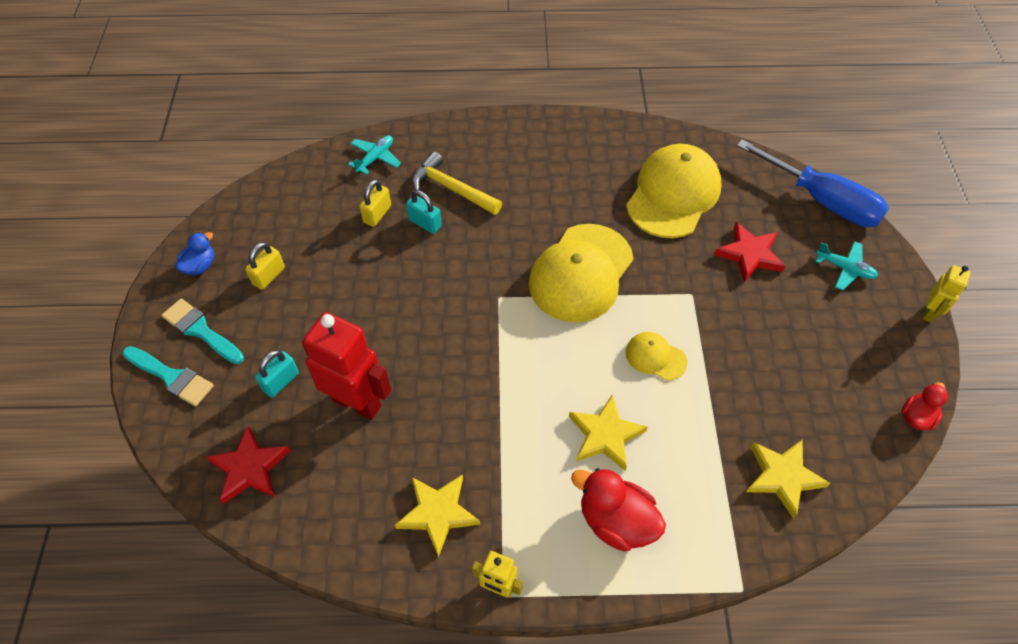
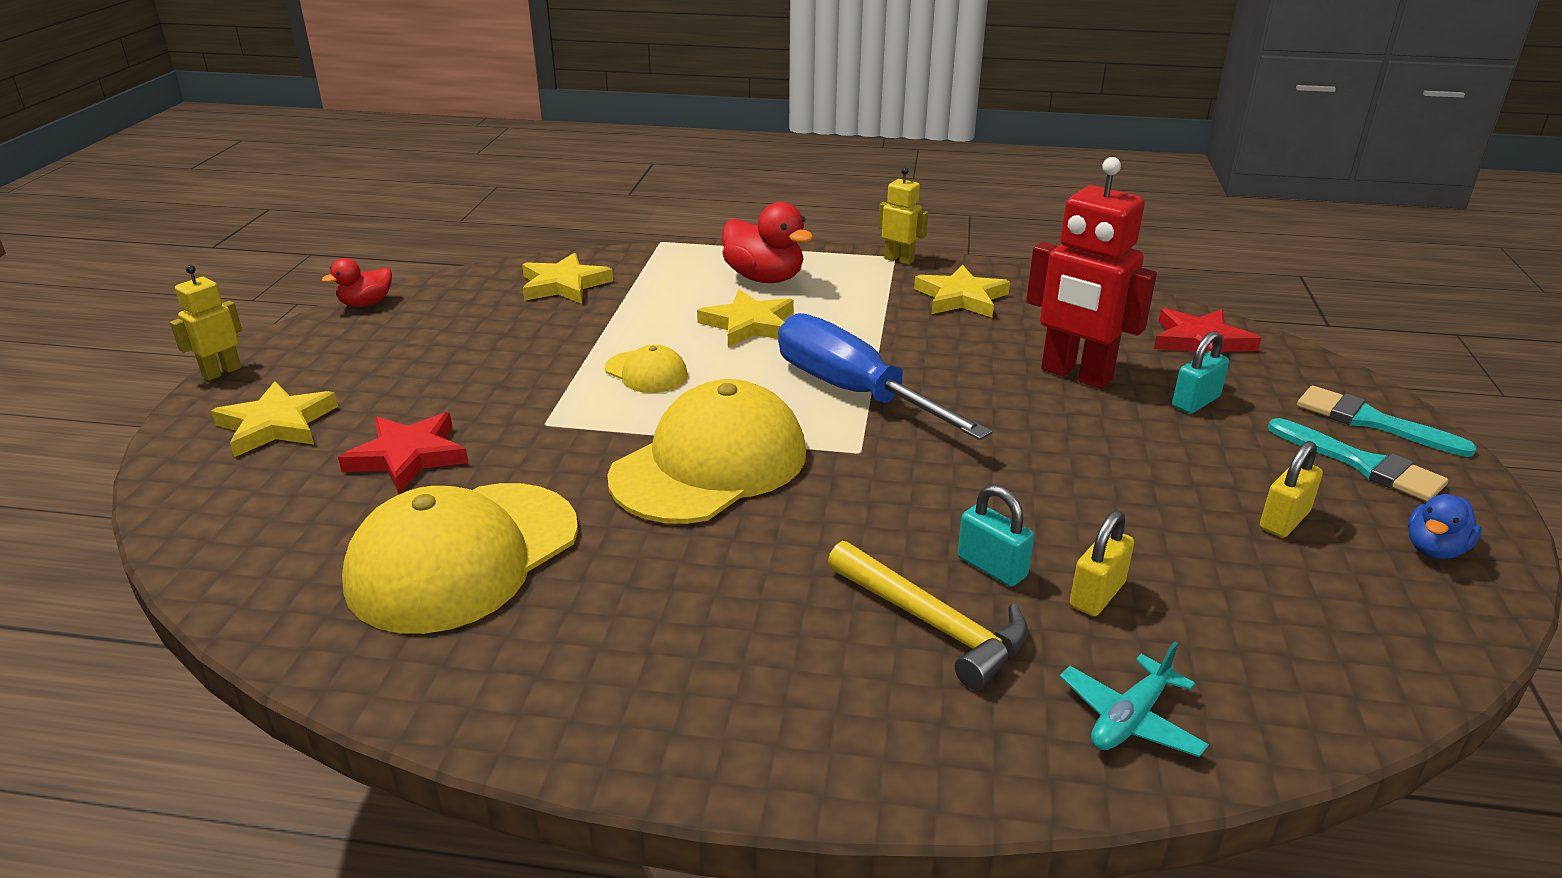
camera: 170 degrees left, 25 degrees down
blue screwdriver [737,139,889,227] -> blue screwdriver moved to [778,313,992,440]
turquoise plane [815,241,878,291] -> yellow star [211,381,338,457]

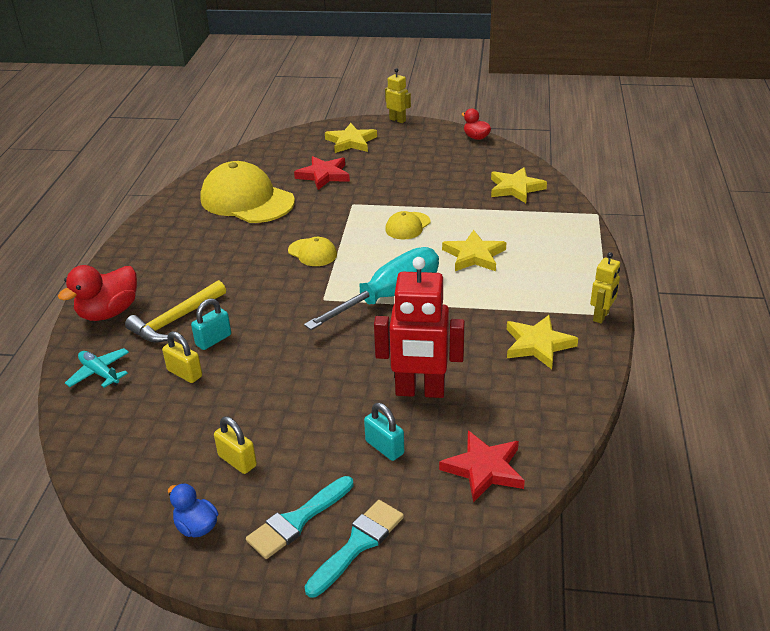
camera: 90 degrees right, 5 degrees up
yellow cap [607,379,806,524] -> yellow cap [288,237,337,266], size x0.48
red duck [722,202,813,283] -> red duck moved to [58,265,137,321]
blue screwdriver [778,313,992,440] -> turquoise screwdriver [304,247,439,330]
red robot [1026,157,1157,389] -> red robot turned 120 degrees counterclockwise [374,257,465,398]

